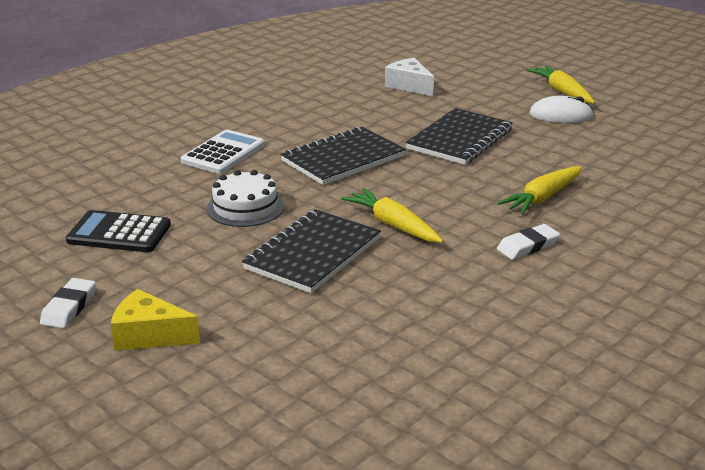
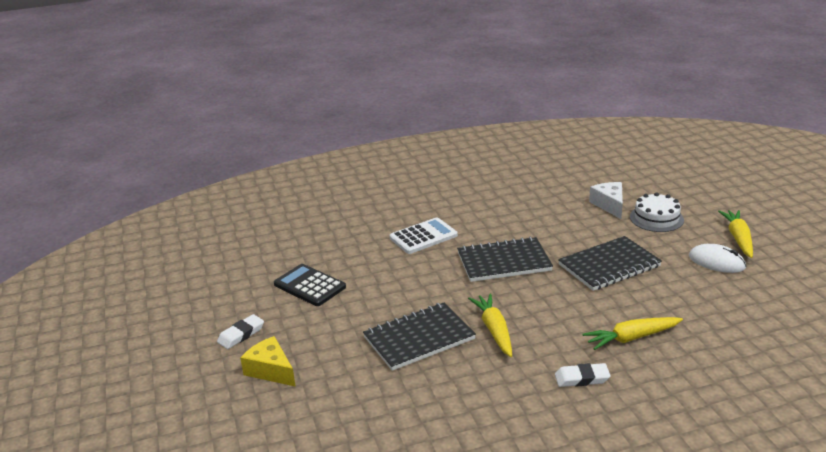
camera: 30 degrees right, 0 degrees up
white cake [207,170,284,227] -> white cake moved to [630,192,684,232]

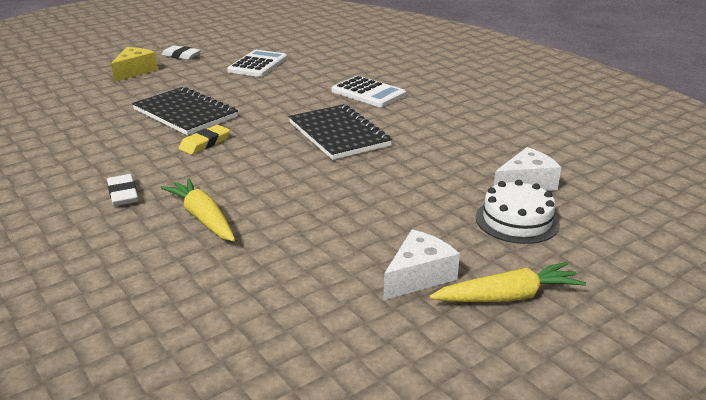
camera: 70 degrees right, 0 degrees up
black calculator [274,264,346,306] -> white calculator [227,50,287,77]
yellow carrot [468,293,512,357] -> yellow eraser [179,125,230,155]
black notebook [558,236,662,291] -> none
white mouse [689,244,746,273] -> white cheese [384,229,460,300]

